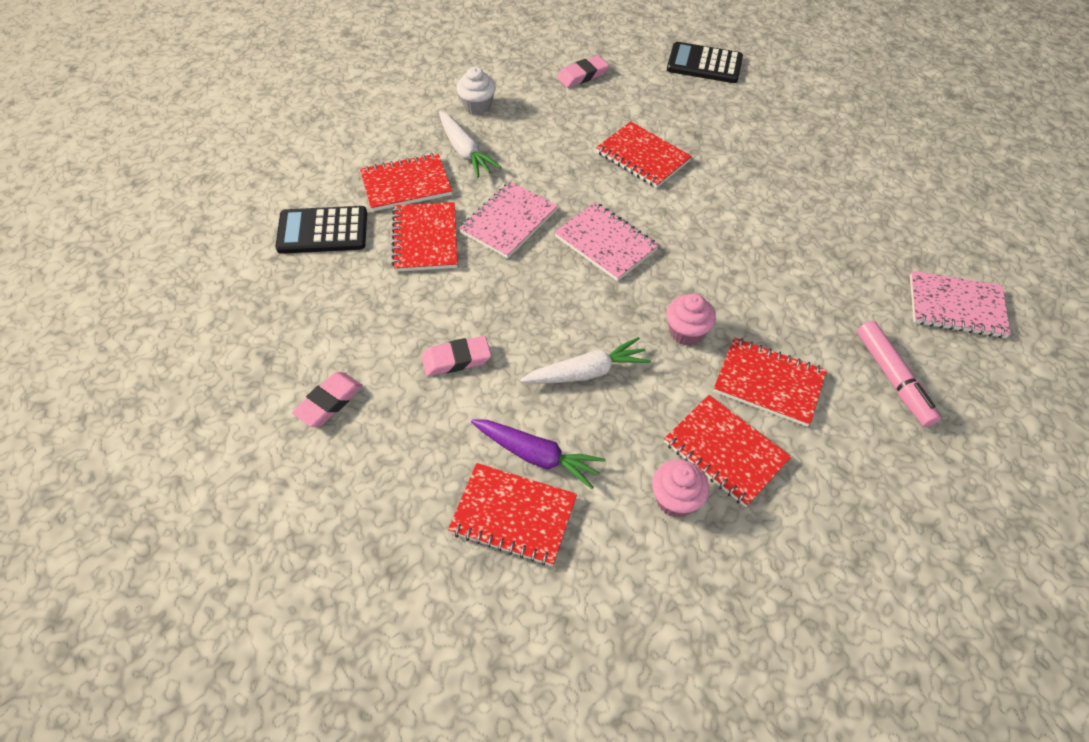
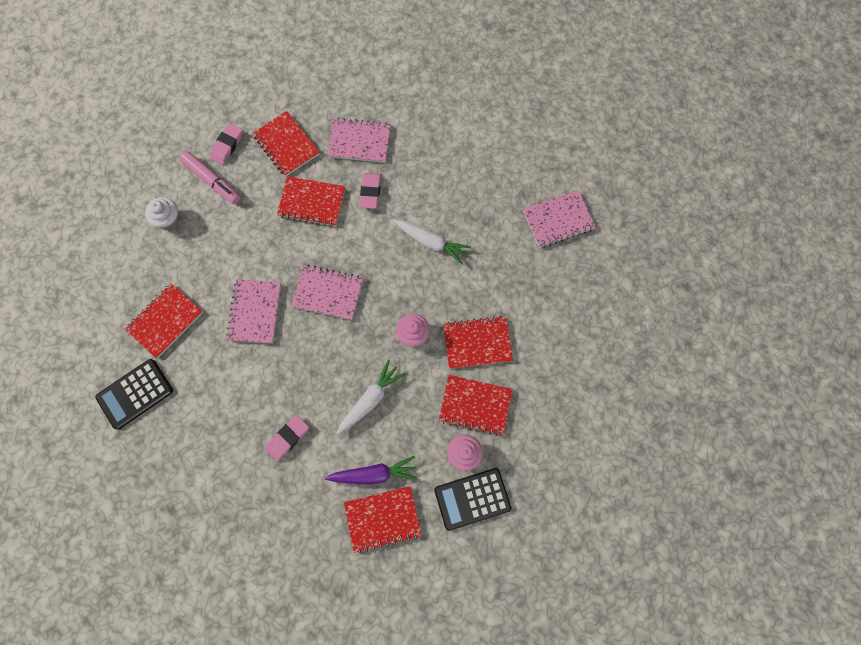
camera: 30 degrees left, 20 degrees up
pink eraser [292,372,363,427] -> pink eraser moved to [360,173,381,209]
red notebook [392,202,458,272] -> red notebook moved to [252,111,320,177]
white carrot [439,111,501,178] -> white carrot moved to [393,220,471,265]
black calculator [667,42,743,83] -> black calculator moved to [434,468,511,531]
pink marker [857,321,941,427] -> pink marker moved to [180,151,241,204]
none -> pink notebook [327,118,391,163]

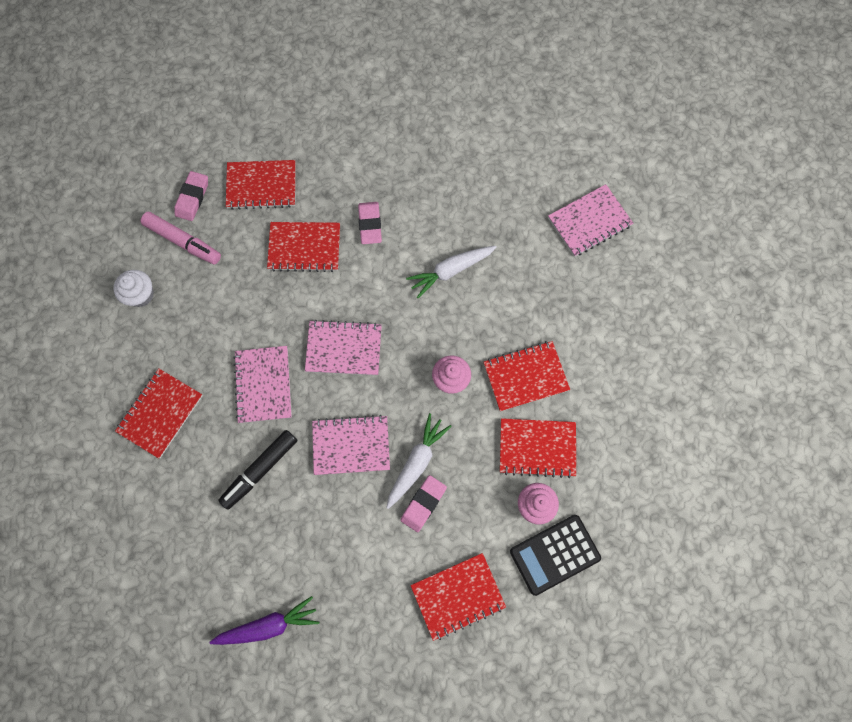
camera: 10 degrees left, 0 degrees up
black calculator [95,359,173,429] -> none
red notebook [252,111,320,177] -> red notebook turned 45 degrees counterclockwise [226,160,296,210]
pink eraser [265,415,309,462] -> pink eraser moved to [400,475,447,532]
purple carrot [325,456,417,485] -> purple carrot moved to [210,596,319,645]
pink notebook [327,118,391,163] -> pink notebook moved to [312,415,390,475]
white carrot [393,220,471,265] -> white carrot turned 135 degrees clockwise [406,246,497,298]
none -> black marker [218,430,298,510]

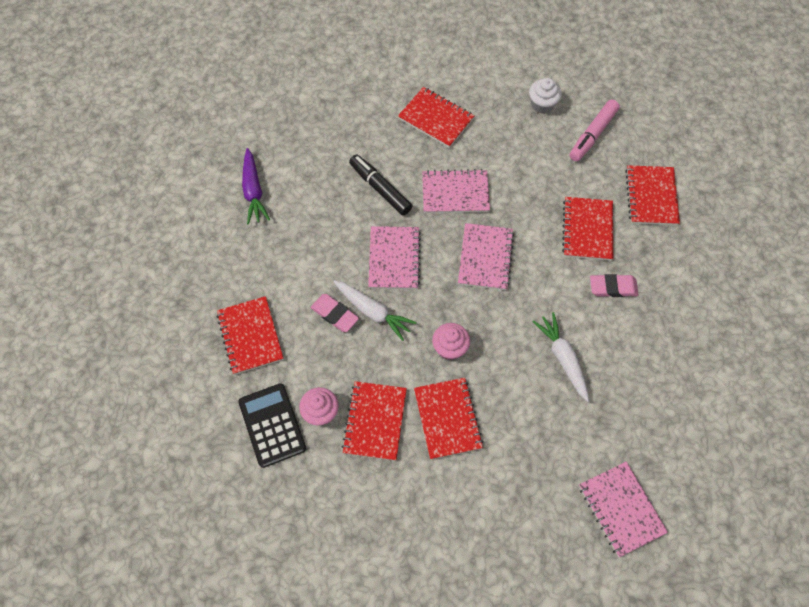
camera: 95 degrees right, 10 degrees down
pink eraser [174,171,208,221] -> none

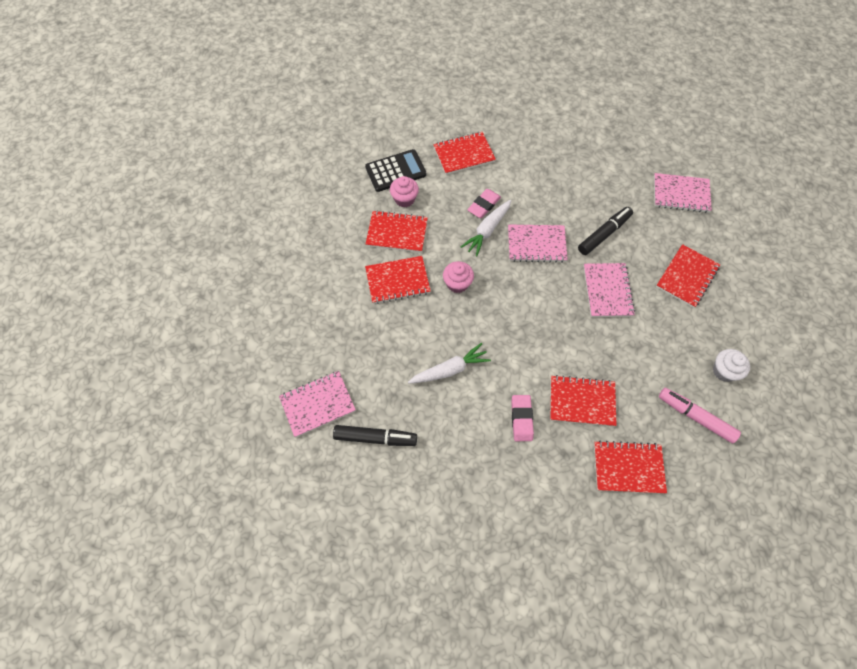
camera: 90 degrees right, 0 degrees up
purple carrot [242,148,270,225] -> none
pink notebook [458,223,514,290] -> pink notebook moved to [654,173,712,213]
none -> black marker [333,425,417,446]

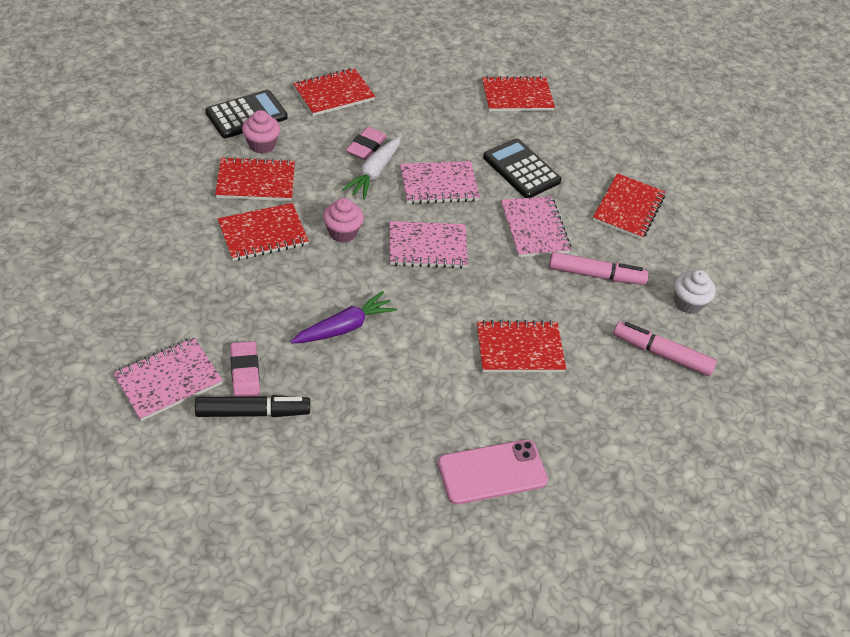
camera: 15 degrees left, 15 degrees down
white carrot [408,343,491,384] -> purple carrot [290,291,397,344]
pink eraser [511,395,534,441] -> pink eraser moved to [230,341,260,397]
black marker [578,207,633,255] -> black calculator [483,139,562,198]
red notebook [594,440,667,494] -> red notebook moved to [482,76,555,111]
pink notebook [654,173,712,213] -> pink notebook moved to [389,221,468,269]
none -> pink phone [438,439,548,505]
none -> pink marker [549,252,648,285]

